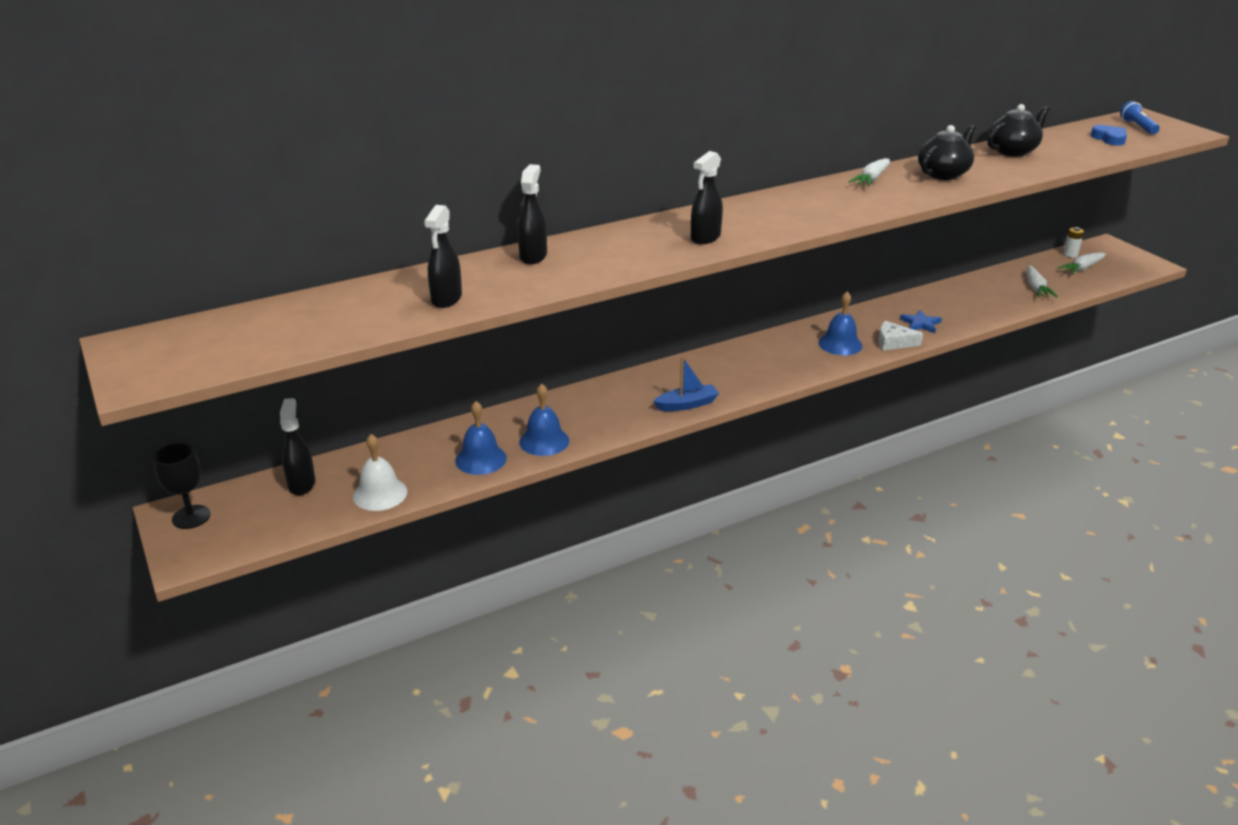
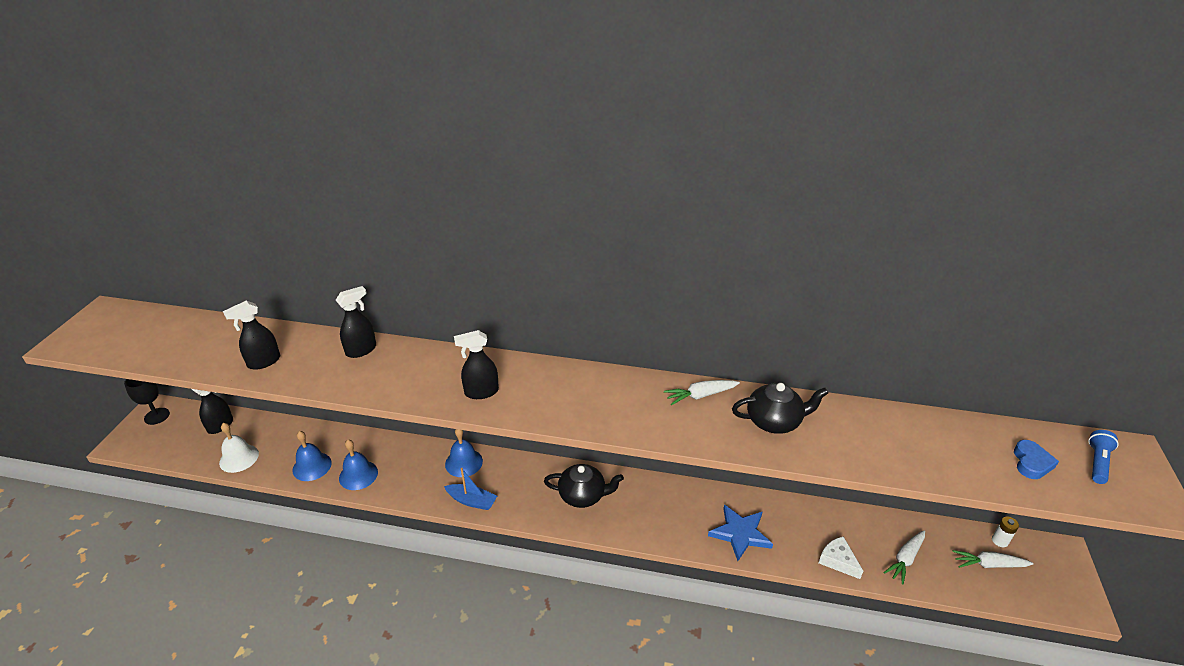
camera: 40 degrees right, 5 degrees up
blue bell [818,291,862,355] -> blue bell moved to [445,429,483,477]
white cheese [879,321,923,351] -> white cheese moved to [819,536,863,579]
blue star [900,310,942,333] -> blue star [708,505,773,561], size x1.59
black teapot [987,104,1050,157] -> black teapot moved to [544,464,624,508]

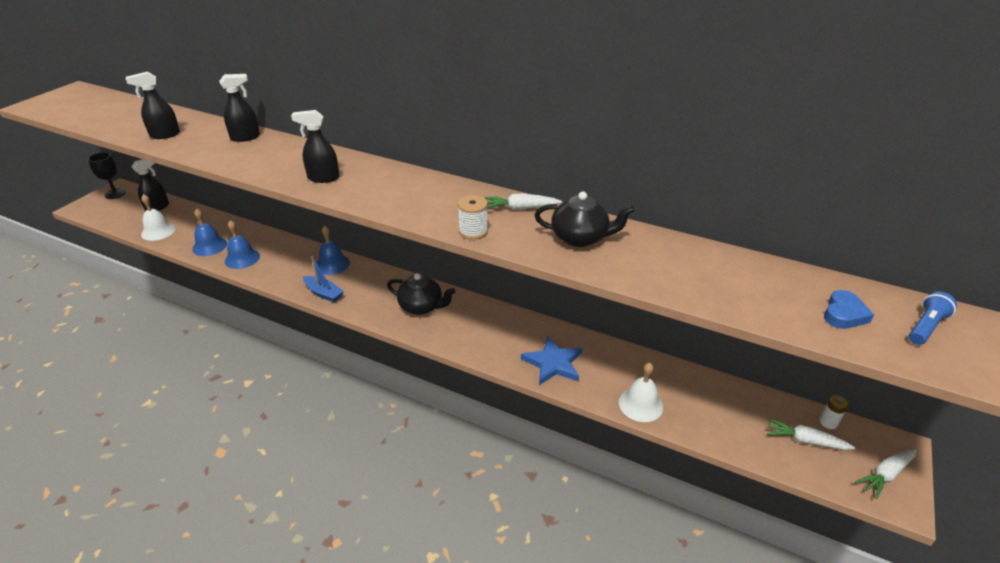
camera: 15 degrees right, 0 degrees up
white cheese [819,536,863,579] -> white bell [619,363,663,422]
white carrot [884,531,925,585] -> white carrot moved to [855,449,917,499]
none -> white spool [458,195,488,240]

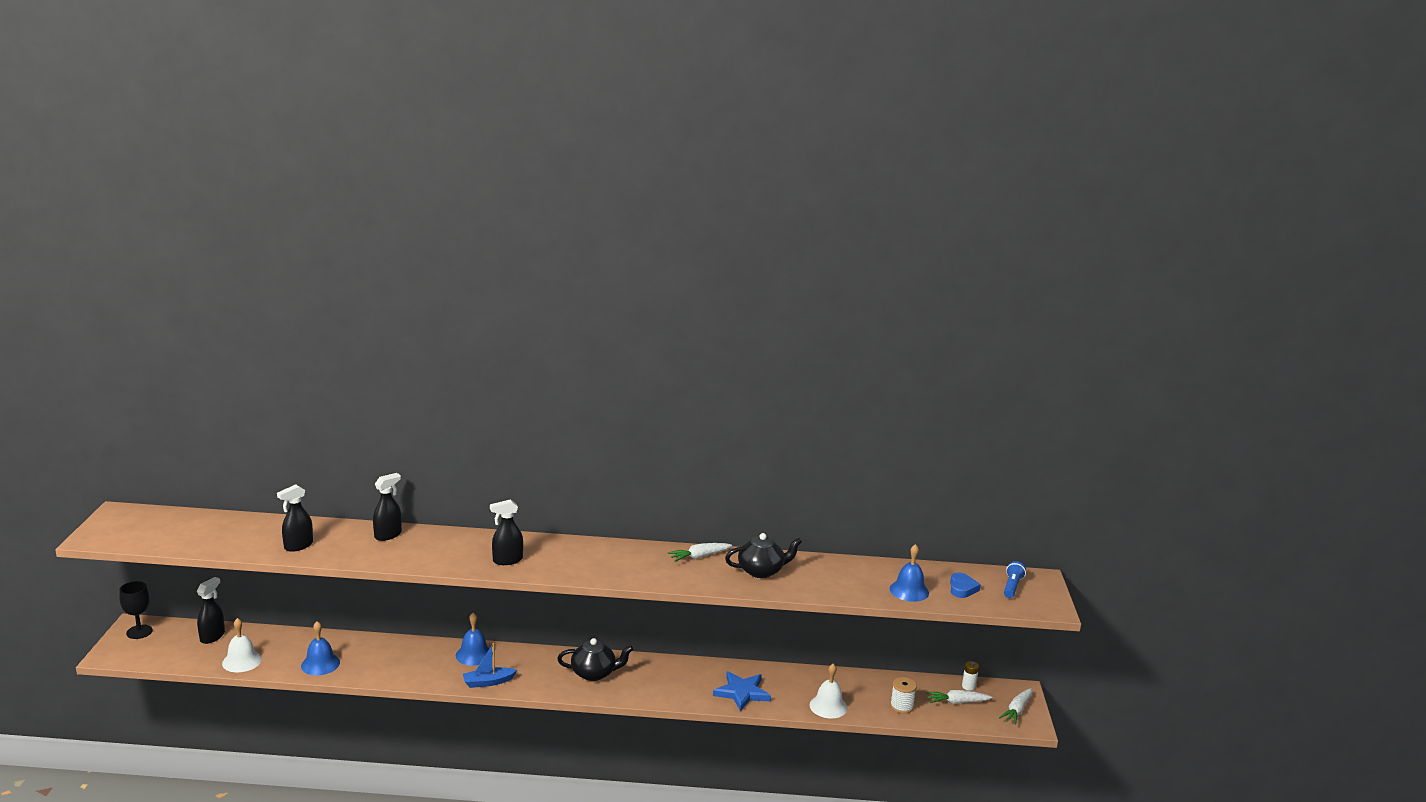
camera: 25 degrees left, 15 degrees down
blue bell [225,220,260,269] -> blue bell moved to [890,544,929,602]
blue boat [303,256,344,303] -> blue boat turned 150 degrees clockwise [463,643,517,688]
white spool [458,195,488,240] -> white spool moved to [890,677,917,714]

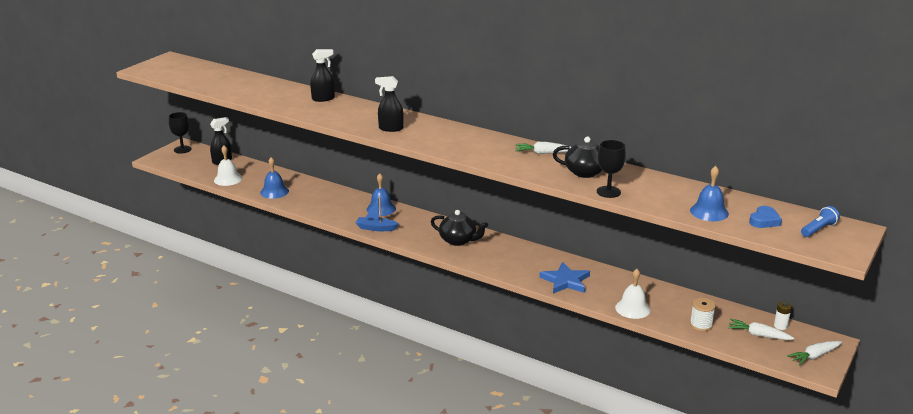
camera: 30 degrees right, 5 degrees up
black spray bottle [277,484,313,552] -> none
none -> black goblet [597,140,626,198]

